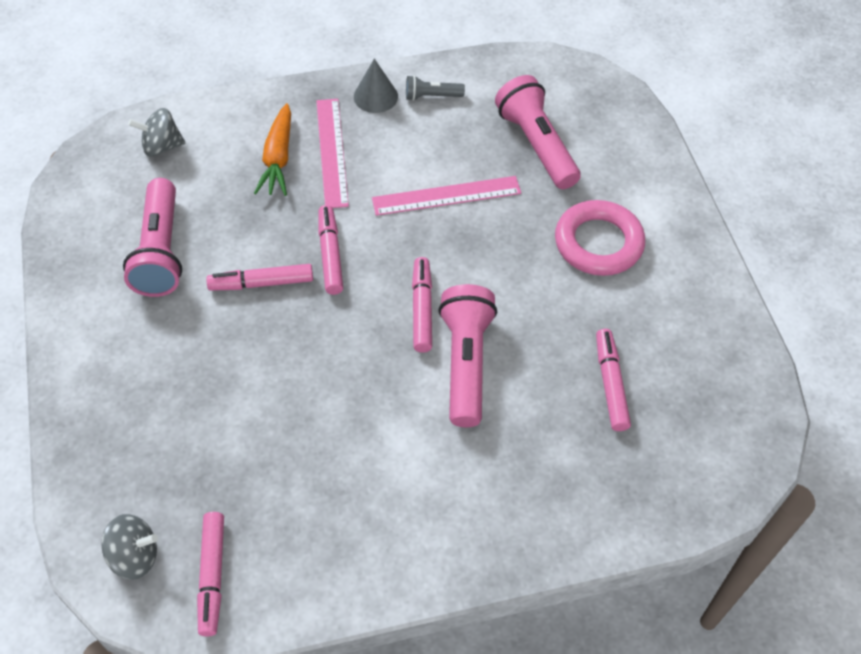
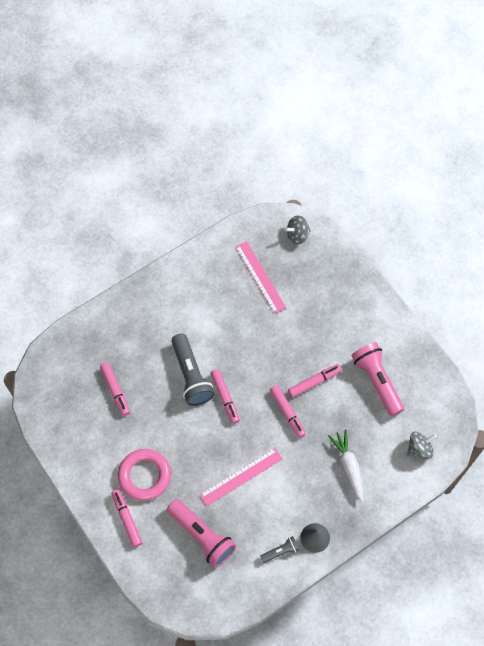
camera: 160 degrees right, 10 degrees up
pink marker [197,512,224,636] -> pink marker moved to [111,489,142,547]
orange carrot [254,103,291,196] -> white carrot [328,430,363,502]
pink ruler [316,99,349,208] -> pink ruler moved to [235,241,286,314]
pink flashlight [438,284,497,427] -> grey flashlight [171,334,214,406]

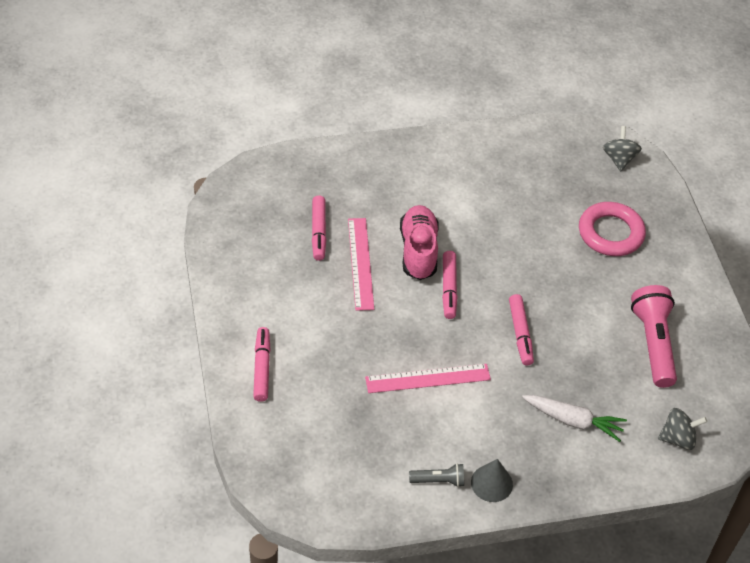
camera: 20 degrees right, 15 degrees down
pink ring [118,449,171,501] -> pink ring moved to [579,202,646,256]
pink flashlight [167,499,236,568] -> none
grey flashlight [171,334,214,406] -> pink shoe [400,205,439,280]
pink ruler [235,241,286,314] -> pink ruler moved to [348,218,374,311]
grey spinning top [285,215,311,245] -> grey spinning top turned 90 degrees clockwise [603,126,642,171]
pink marker [288,364,342,398] -> none
white carrot [328,430,363,502] -> white carrot turned 105 degrees clockwise [522,395,627,442]

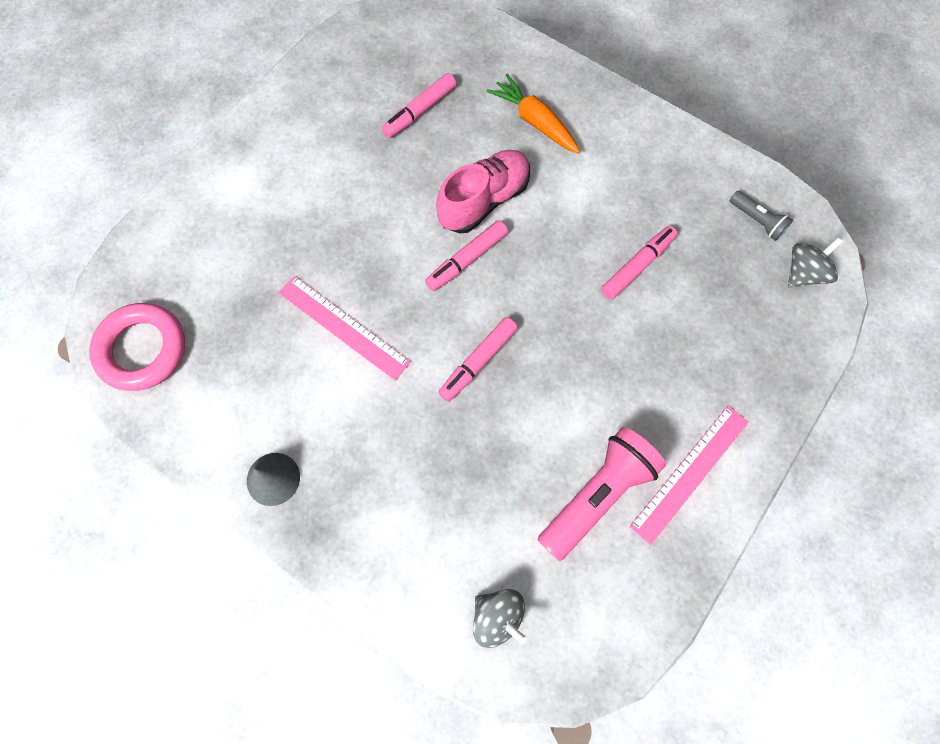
camera: 50 degrees right, 20 degrees up
pink marker [253,327,271,402] -> pink marker moved to [601,226,678,300]
pink ruler [348,218,374,311] -> pink ruler moved to [629,406,749,545]
grey flashlight [409,463,464,487] -> grey flashlight moved to [730,191,793,241]
white carrot [522,395,627,442] -> none
pink ring [579,202,646,256] -> pink ring moved to [89,303,185,391]
none -> orange carrot [487,74,580,154]

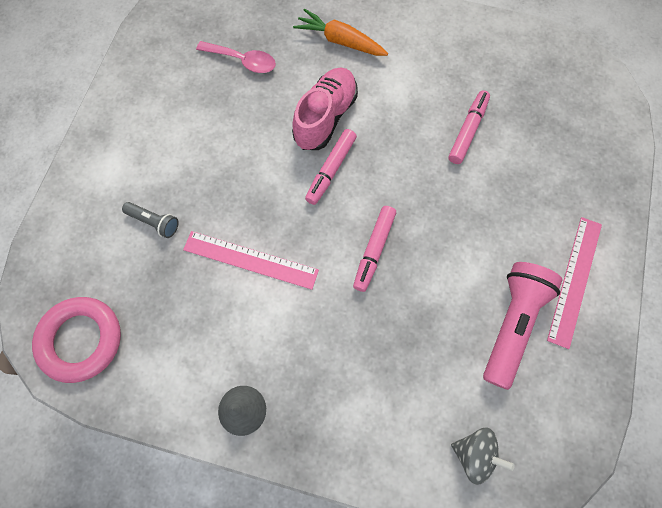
camera: 20 degrees left, 0 degrees up
pink marker [381,73,456,138] -> pink spoon [196,41,276,73]
grey flashlight [730,191,793,241] -> grey flashlight moved to [122,202,179,238]
grey spinning top [788,238,843,288] -> none

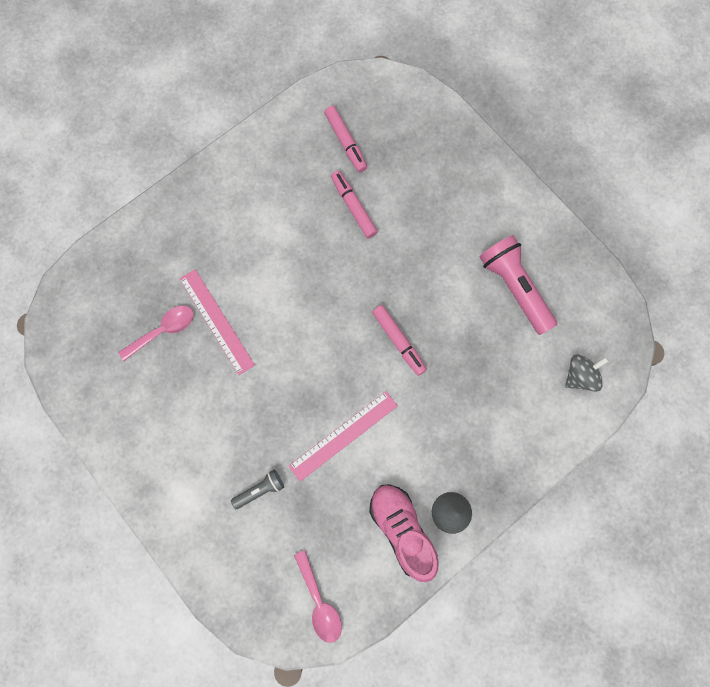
camera: 55 degrees left, 5 degrees up
pink ring [32,297,121,383] -> pink spoon [294,550,342,643]
pink shoe [292,67,358,150] -> pink shoe moved to [369,484,439,582]
orange carrot [293,9,388,56] -> none
pink marker [305,129,357,205] -> pink marker moved to [324,106,367,173]
pink ruler [547,217,602,349] -> pink ruler moved to [179,269,255,375]

